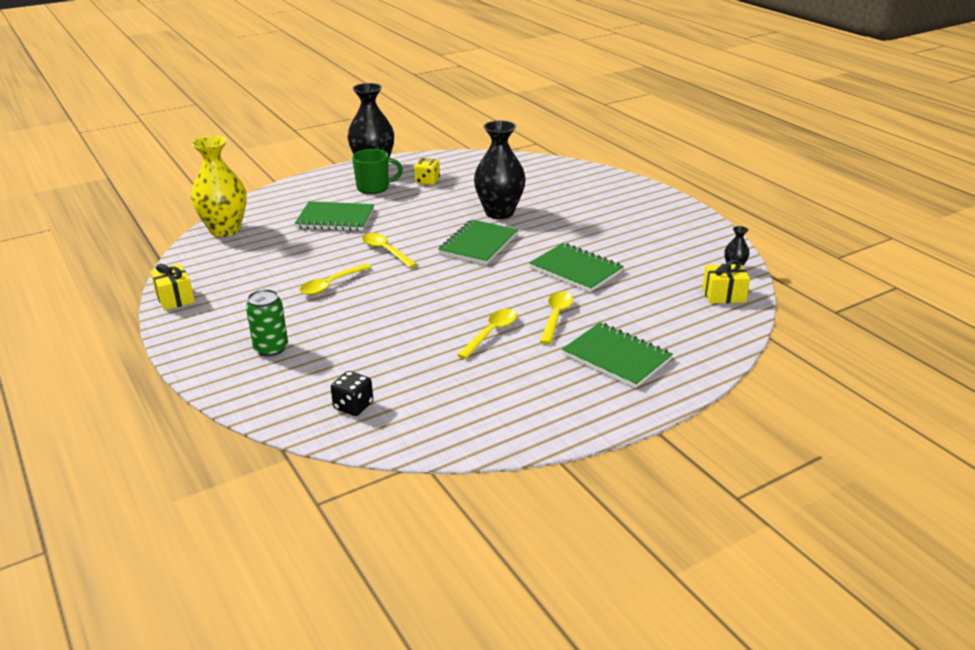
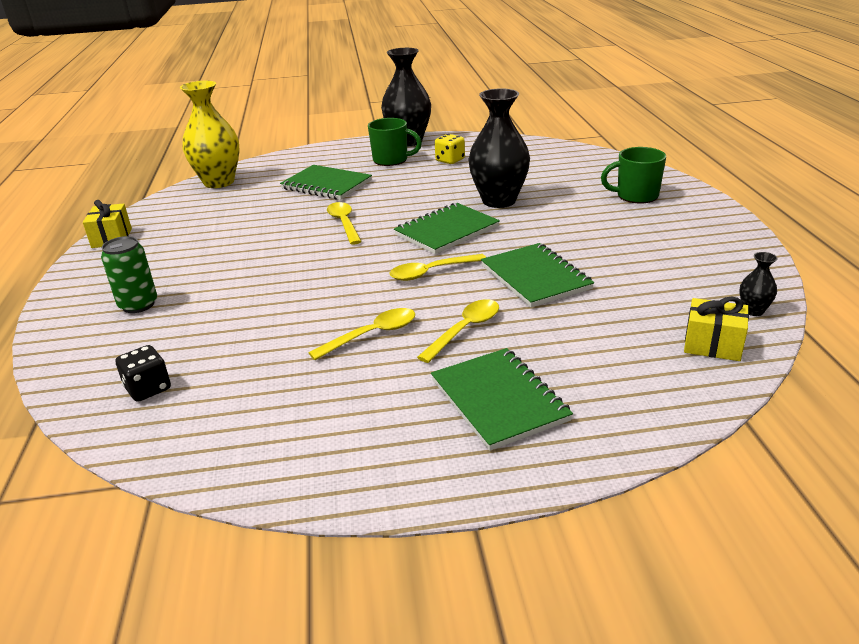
camera: 25 degrees right, 0 degrees up
yellow spoon [300,263,372,295] -> yellow spoon moved to [389,254,486,281]
none -> green mug [601,147,666,203]

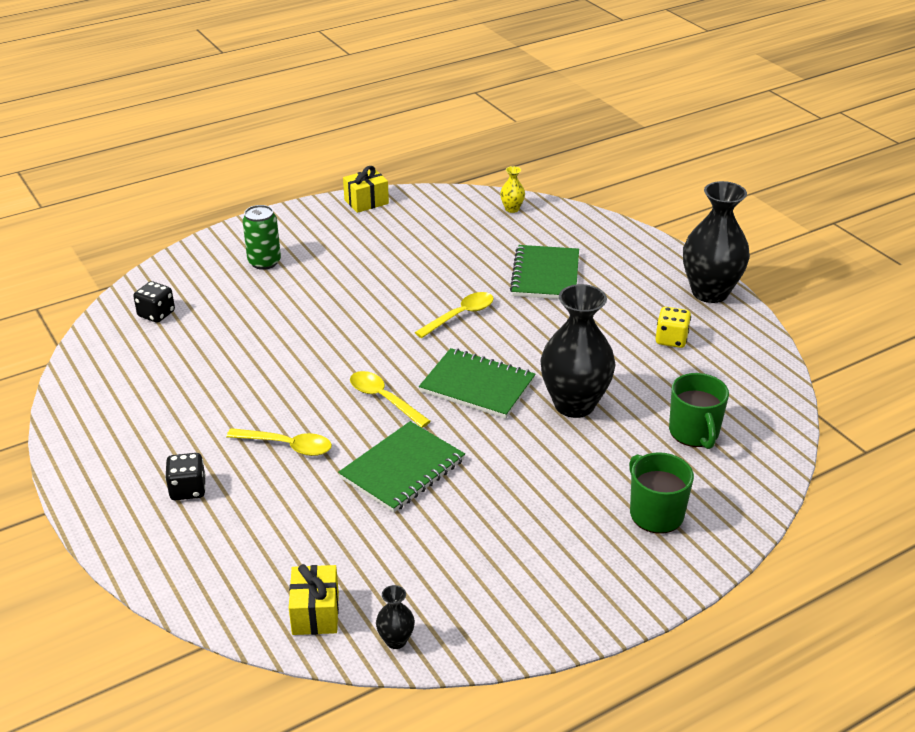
camera: 65 degrees right, 5 degrees up
yellow vase [180,81,240,188] -> yellow vase [500,166,525,213], size x0.43
yellow spoon [308,308,415,360] -> none
green mug [368,118,422,166] -> green mug moved to [669,373,729,449]
green notebook [431,348,573,451] -> black dice [165,453,206,500]

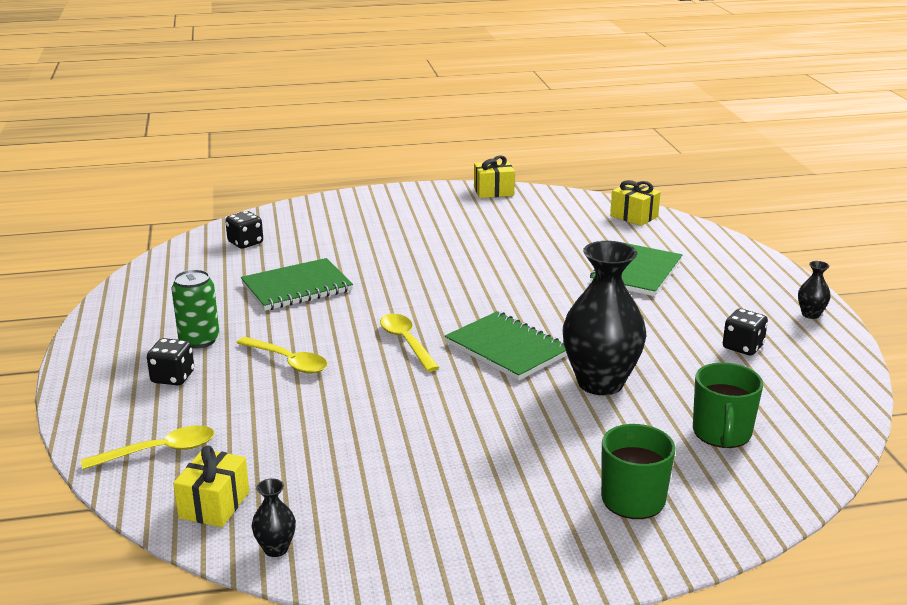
camera: 20 degrees right, 10 degrees down
green can [242,205,281,270] -> green can moved to [172,270,219,349]
green notebook [338,421,465,513] -> green notebook moved to [241,258,353,311]
yellow spoon [415,292,494,338] -> yellow spoon moved to [81,425,214,470]
yellow vase [500,166,525,213] -> yellow gift [610,180,661,226]
yellow dice [656,307,691,348] -> black dice [723,309,768,355]
black vase [683,181,750,303] -> black vase [798,261,831,319], size x0.43

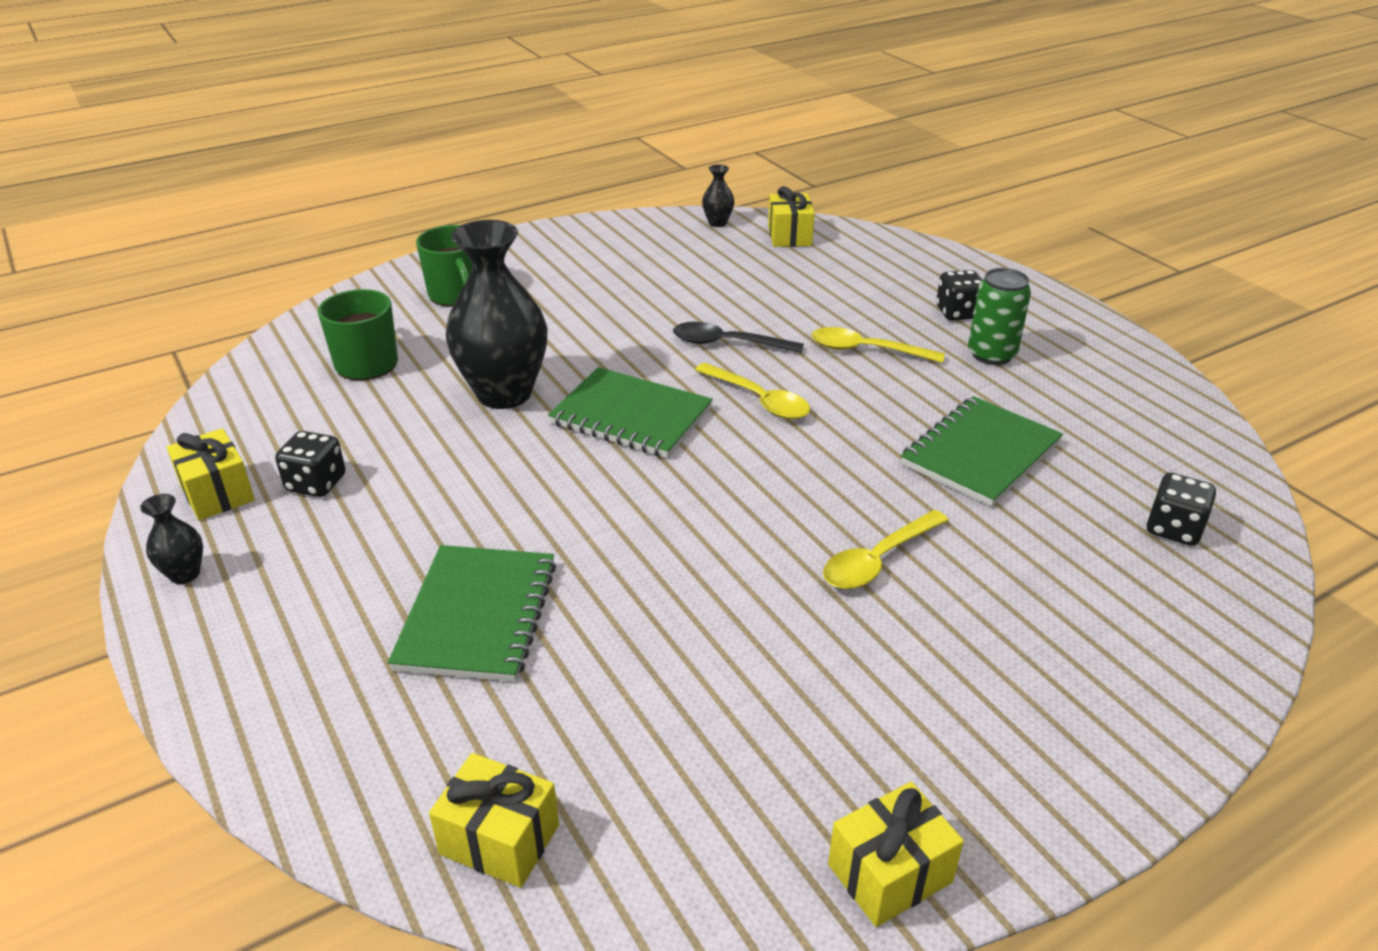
camera: 160 degrees right, 10 degrees up
yellow spoon [81,425,214,470] -> yellow spoon moved to [823,510,949,589]
none -> yellow gift [167,428,255,520]
none -> black spoon [673,322,804,353]

